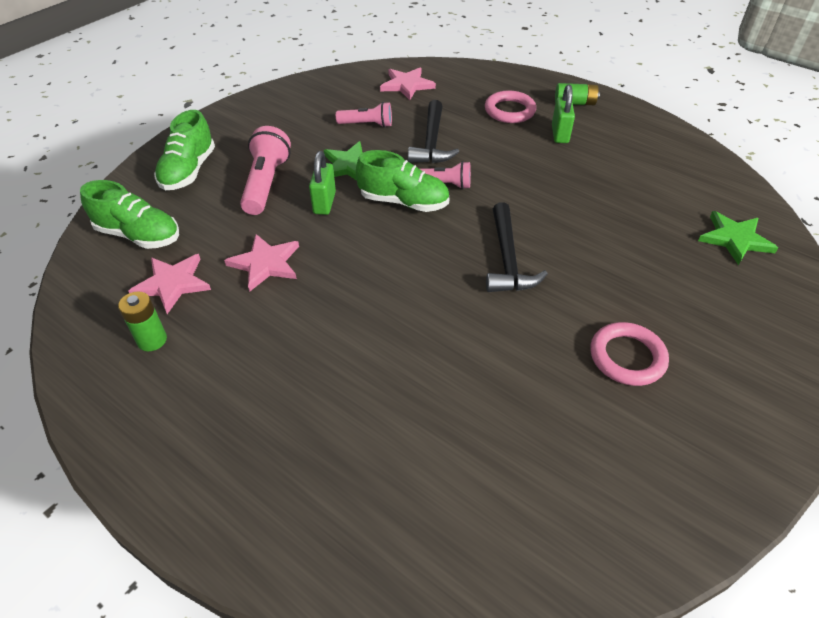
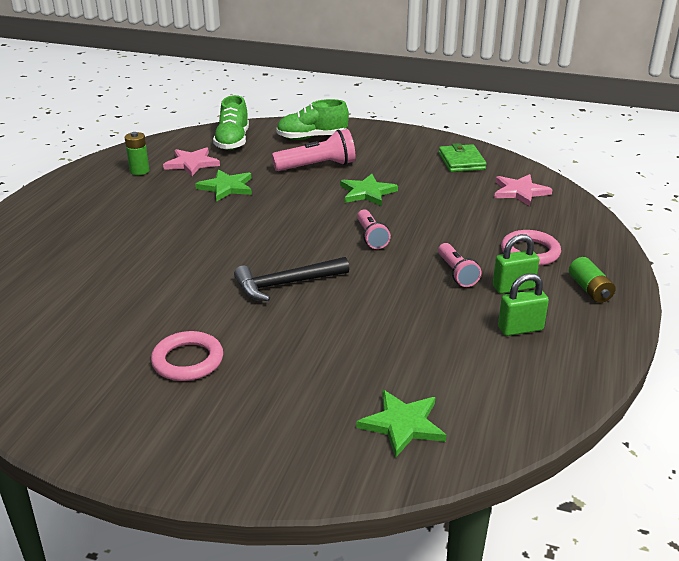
camera: 70 degrees right, 15 degrees down
pink star [224,234,299,292] -> green star [195,170,252,202]
green padlock [309,151,336,215] -> green padlock moved to [498,273,549,336]
pink flashlight [336,102,392,127] -> pink flashlight moved to [438,243,481,287]
green shoe [356,150,449,212] -> none
black hammer [408,100,459,163] -> none
none -> green wallet [439,143,487,172]

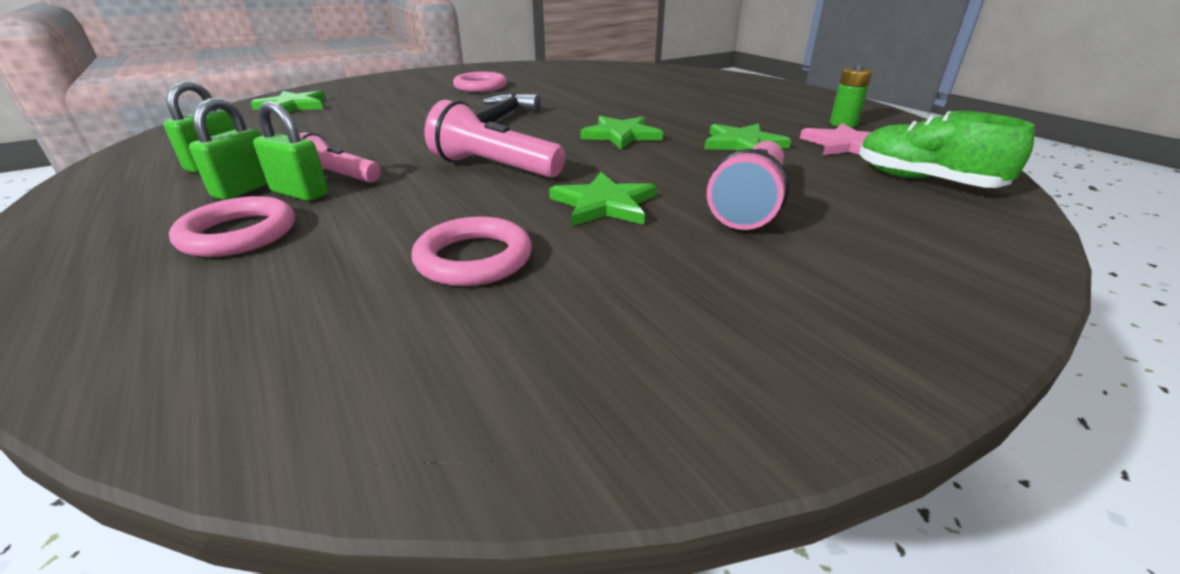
camera: 130 degrees right, 0 degrees up
green shoe [276,99,349,140] -> none
pink flashlight [357,209,391,249] -> pink flashlight [425,100,565,178], size x1.57
green wallet [439,143,487,172] -> none
pink star [494,174,553,206] -> none
green battery [569,257,616,303] -> none
none -> green padlock [253,101,328,201]
none -> pink ring [411,216,532,286]
none -> green star [580,116,663,149]

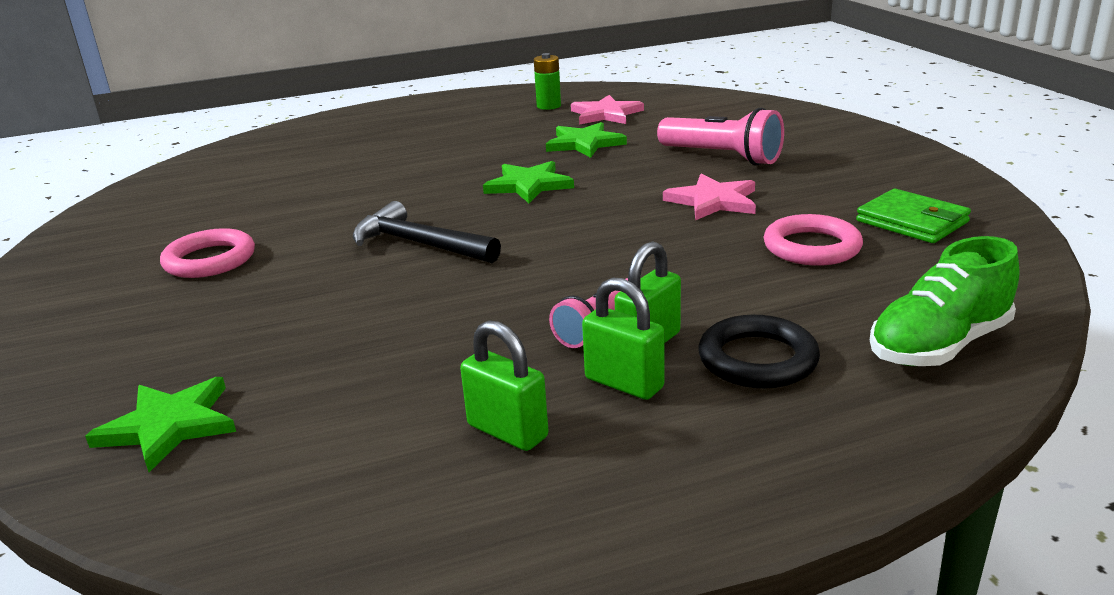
camera: 75 degrees left, 5 degrees down
pink ring [169,196,295,257] -> black ring [698,315,820,389]
pink flashlight [425,100,565,178] -> none
green star [549,172,656,226] -> pink star [663,174,756,220]
green shoe [859,111,1035,188] -> green shoe moved to [870,236,1020,366]
none -> green wallet [856,189,971,243]

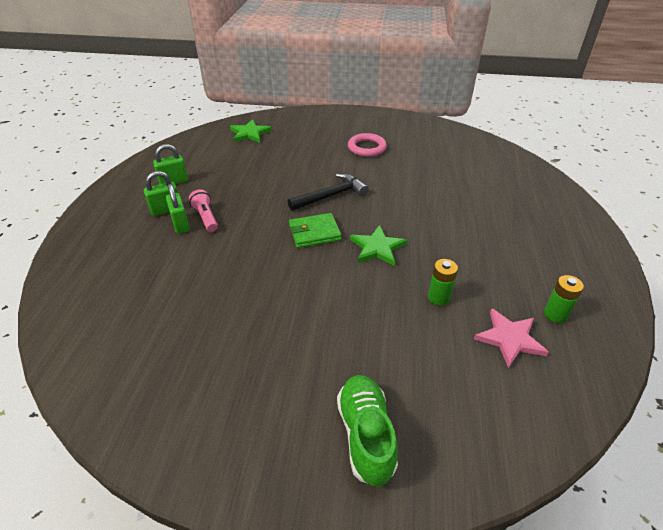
camera: 115 degrees right, 15 degrees up
green star [546,122,627,158] -> green battery [428,259,458,306]
pink flashlight [657,107,784,165] -> none
pink star [663,174,756,220] -> none
black ring [698,315,820,389] -> none
pink ring [764,214,863,266] -> none
green wallet [856,189,971,243] -> green wallet moved to [289,213,342,248]
green shoe [870,236,1020,366] -> green shoe moved to [337,375,398,486]

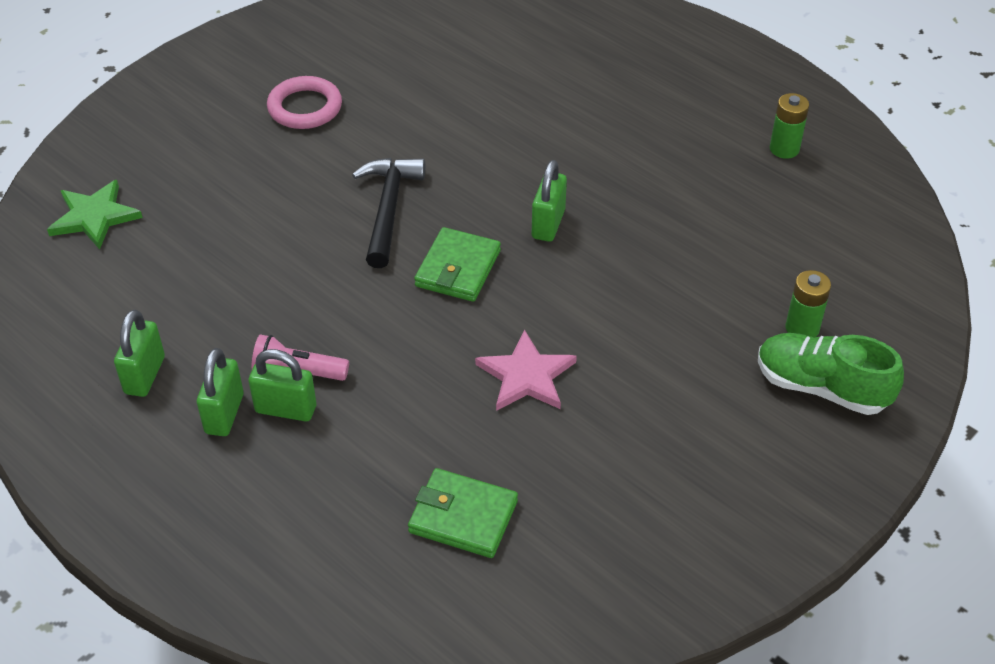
camera: 55 degrees left, 5 degrees up
green star [350,225,407,266] -> green padlock [532,160,567,242]
green battery [428,259,458,306] -> green battery moved to [785,270,831,337]
pink star [474,308,549,368] -> pink star moved to [475,329,577,411]
none -> green wallet [408,468,518,558]

